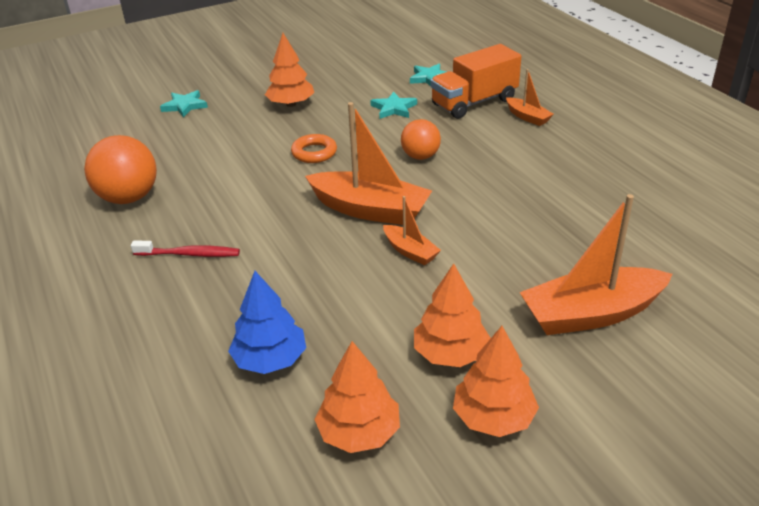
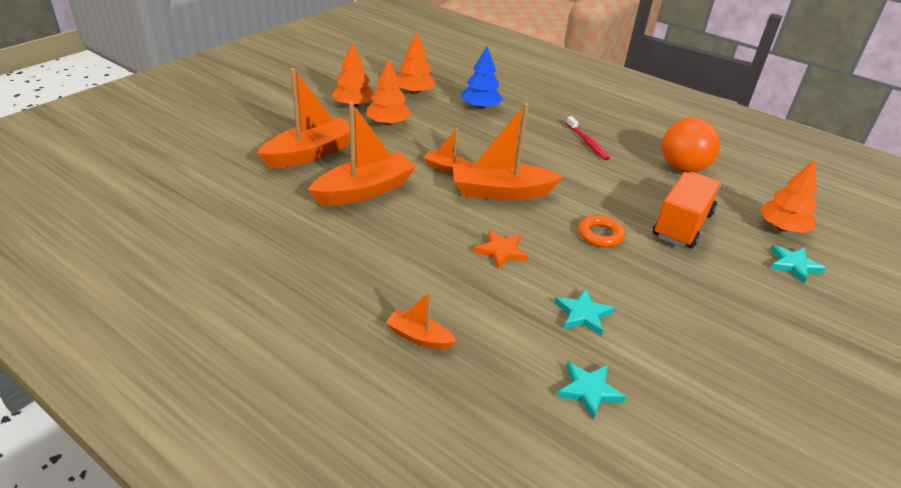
camera: 150 degrees right, 0 degrees up
red toothbrush [131,241,240,257] -> red toothbrush turned 90 degrees counterclockwise [566,116,610,160]
orange tree [265,33,314,107] -> orange tree moved to [760,160,817,233]
orange ball [401,119,441,160] -> orange star [474,230,528,269]
orange truck [430,44,522,119] -> orange truck moved to [653,172,721,248]
none -> orange boat [308,102,417,206]

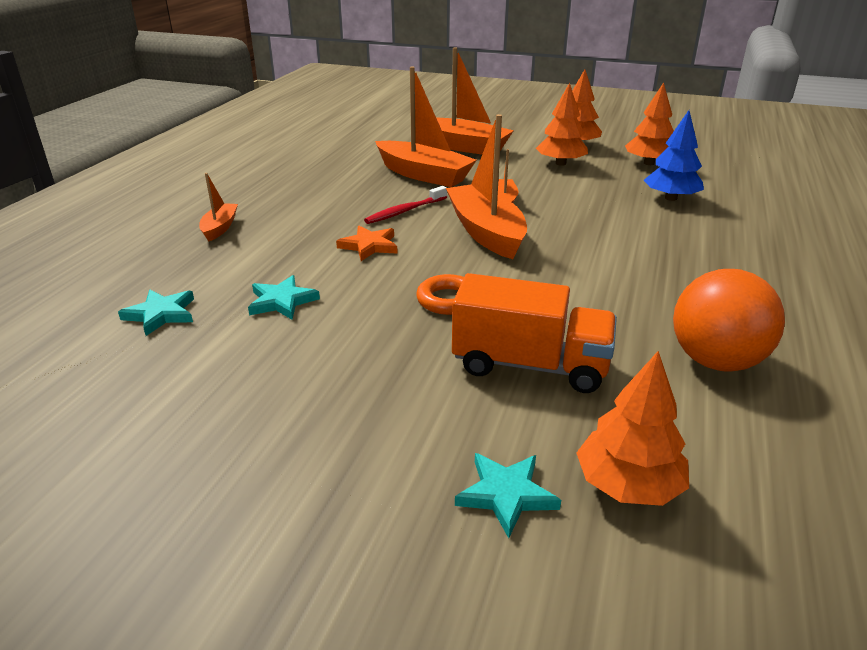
camera: 75 degrees right, 5 degrees down
red toothbrush [566,116,610,160] -> red toothbrush moved to [364,186,447,224]

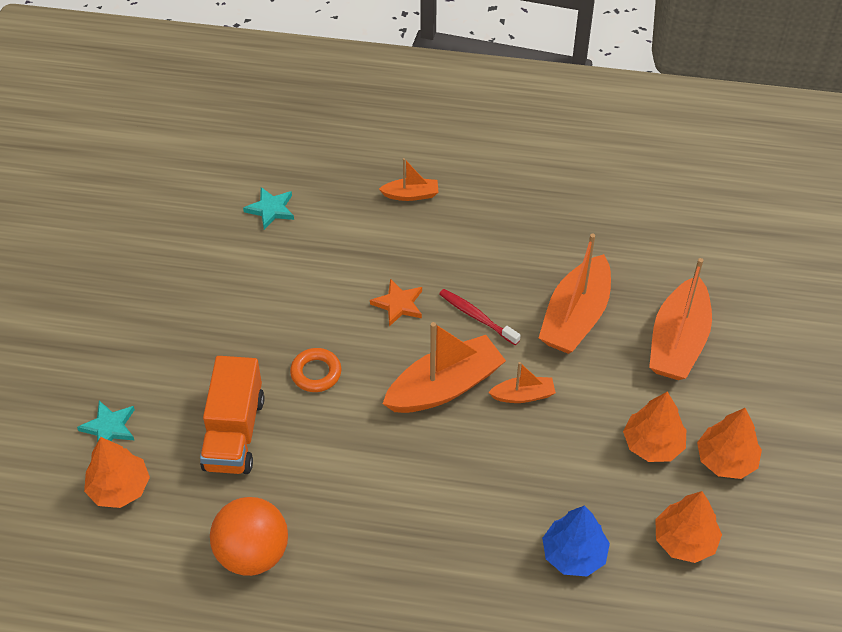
camera: 80 degrees right, 20 degrees up
turquoise star [248,275,320,320] -> none

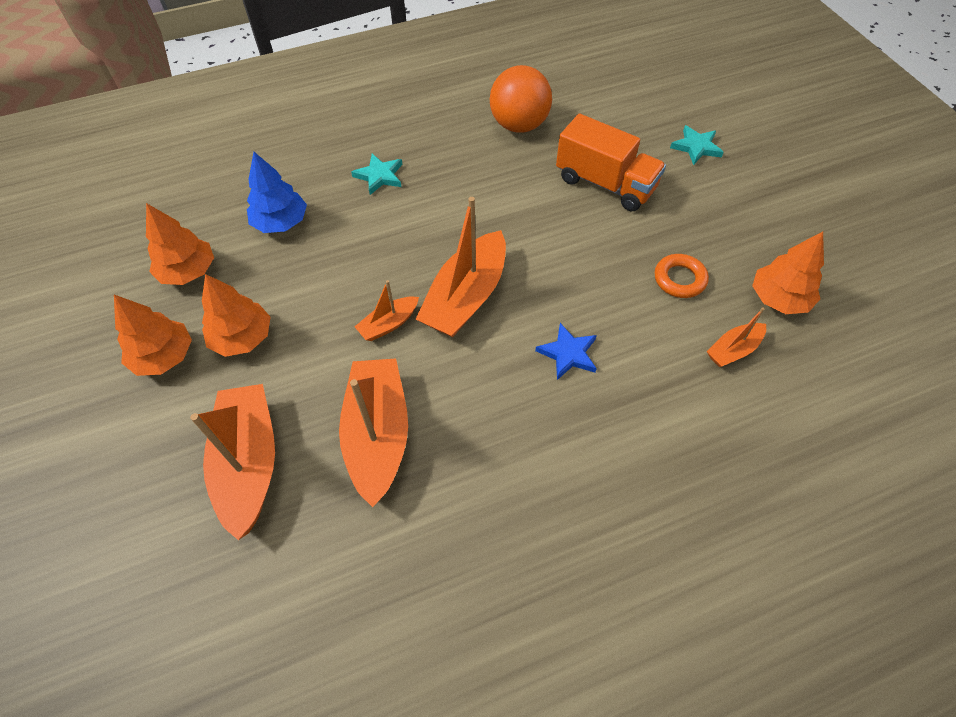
camera: 150 degrees right, 5 degrees up
orange tree [84,437,150,508] -> orange tree moved to [752,232,824,314]
orange truck [200,356,264,474] -> orange truck turned 150 degrees clockwise [556,114,666,211]
turquoise star [243,187,294,230] -> turquoise star moved to [351,154,403,195]
orange ring [290,348,341,392] -> orange ring moved to [655,254,709,298]
orange star [370,279,422,326] -> blue star [535,323,597,380]
orange boat [379,158,439,201] -> orange boat moved to [707,307,766,367]
red toothbrush [439,289,520,345] -> none

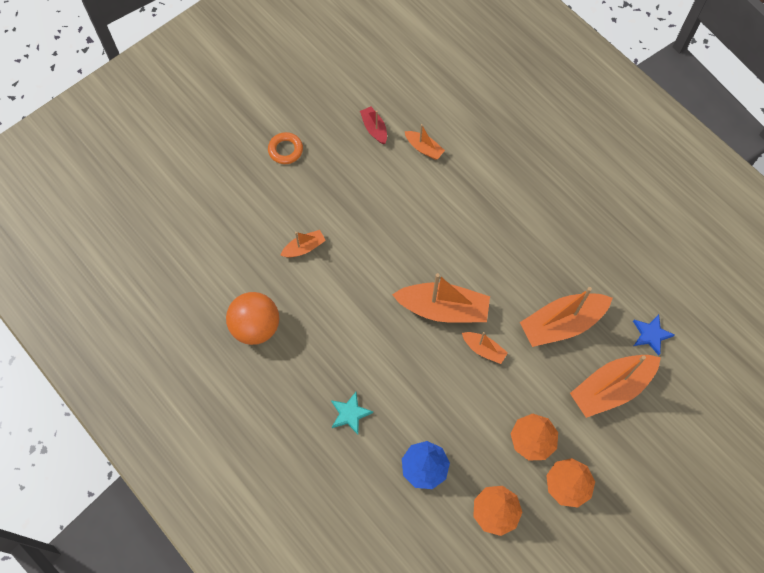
camera: 110 degrees left, 10 degrees up
blue star [535,323,597,380] -> blue star moved to [633,314,675,356]
orange truck [556,114,666,211] -> orange boat [280,230,326,258]
orange ring [655,254,709,298] -> orange ring moved to [268,132,303,164]
turquoise star [670,125,724,165] -> none
orange tree [752,232,824,314] -> red boat [360,107,387,144]

